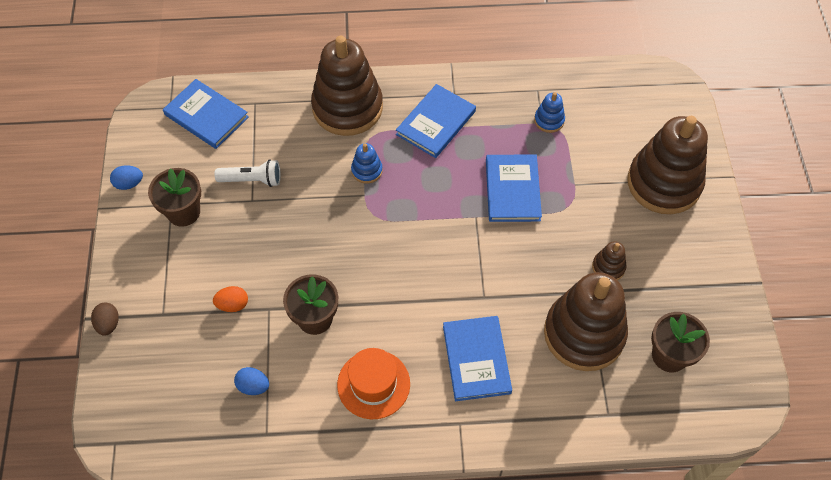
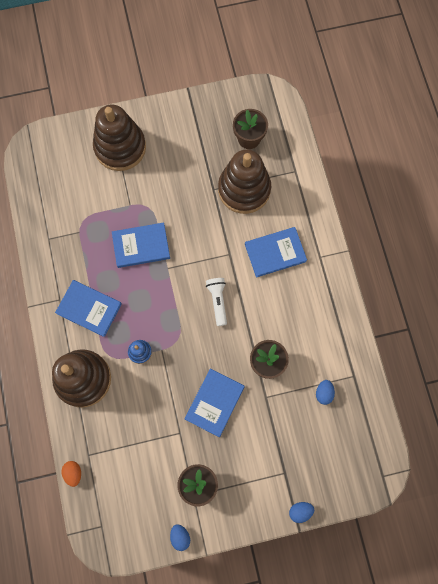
camera: 100 degrees left, 15 degrees up
brown egg [91,303,119,336] -> blue egg [289,502,314,523]
blue book [163,79,249,149] -> blue book moved to [185,369,245,437]
orange egg [213,286,248,312] -> orange egg moved to [62,461,81,487]
white flashlight [214,159,281,187] -> white flashlight moved to [206,278,227,326]
orange hat [337,348,410,419] -> none
blue stacking toy [534,92,565,133] -> none
brown stacking toy [592,241,626,280] -> none

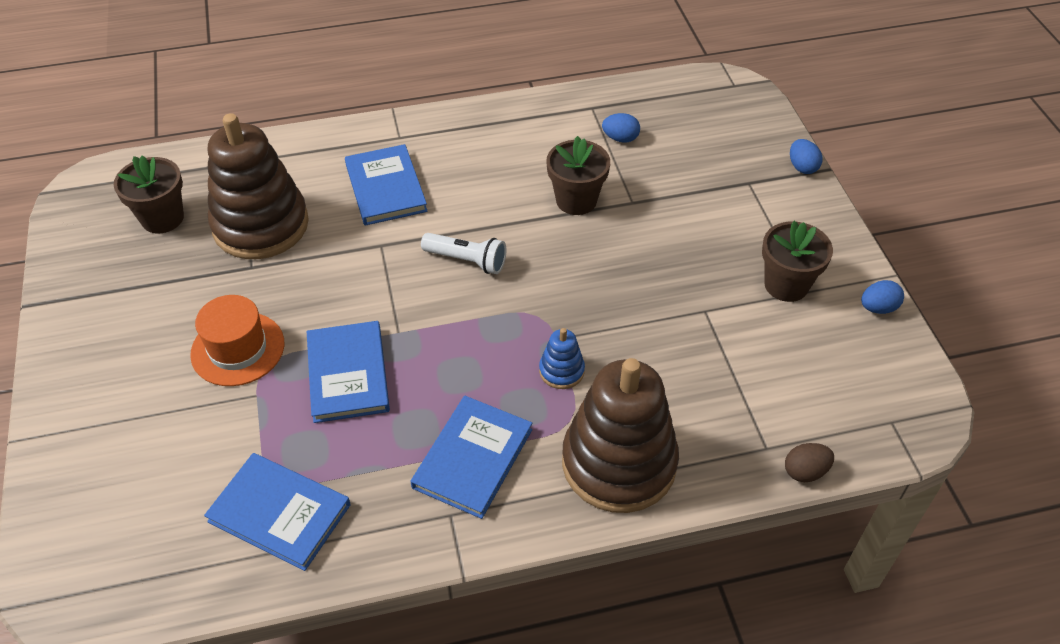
camera: 90 degrees left, 25 degrees down
orange egg [62,461,81,487] -> brown egg [785,443,834,482]
brown stacking toy [93,105,146,171] -> none
blue book [185,369,245,437] -> blue book moved to [204,453,351,571]
white flashlight [206,278,227,326] -> white flashlight turned 150 degrees counterclockwise [421,233,506,274]
none -> orange hat [190,295,284,386]

